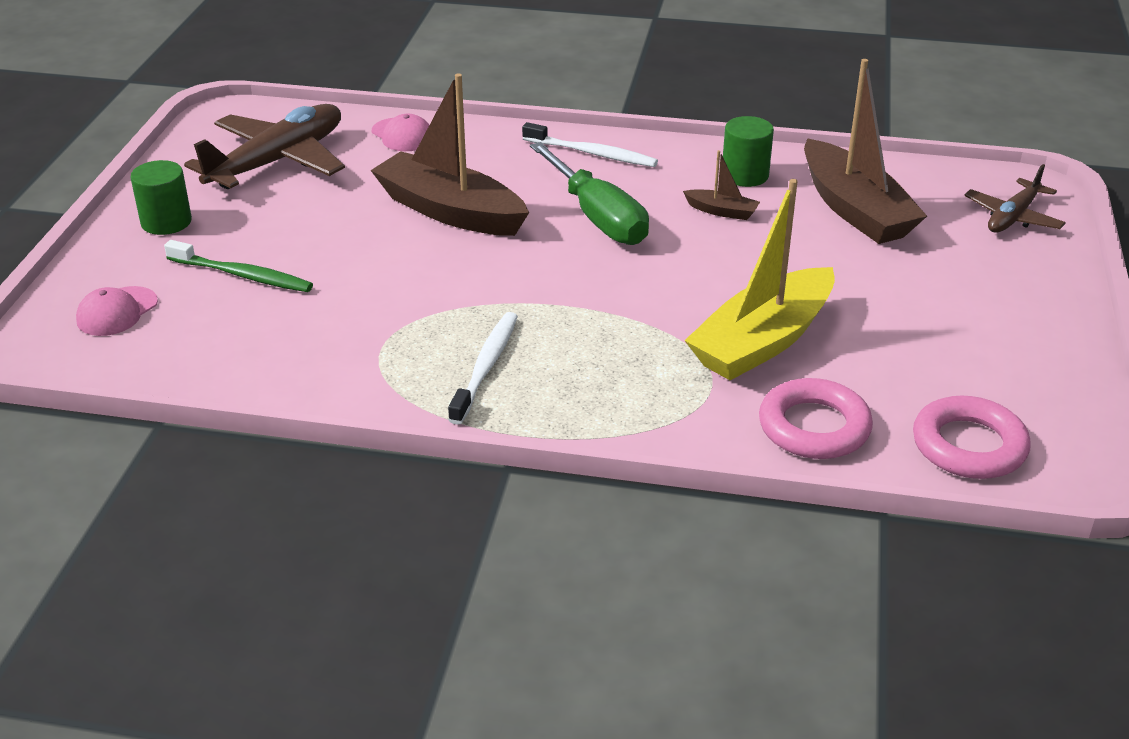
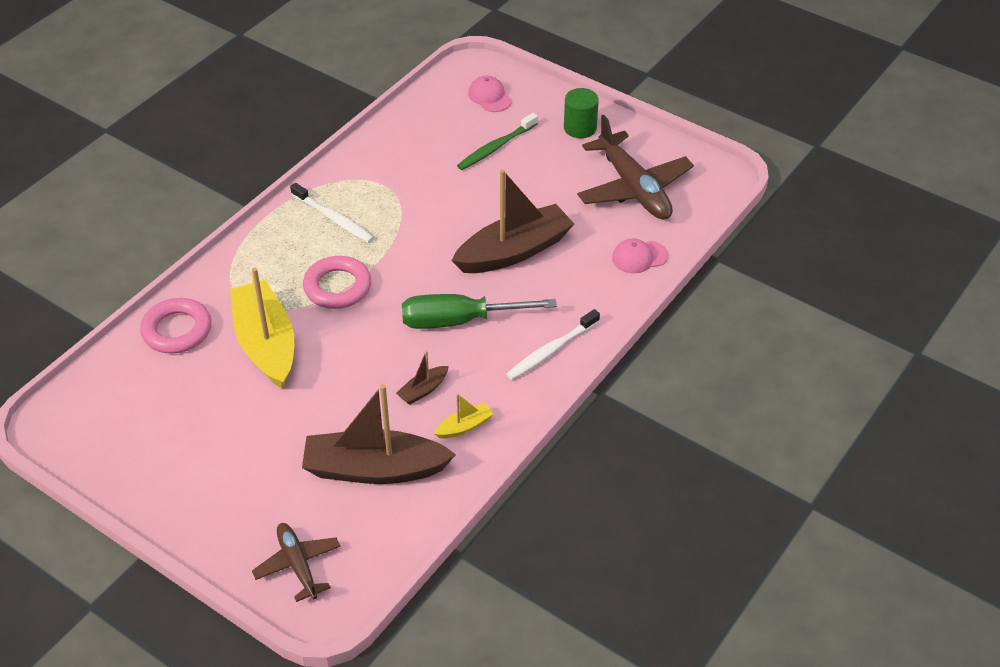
camera: 115 degrees right, 10 degrees up
green cylinder [723,116,774,187] -> yellow boat [434,394,494,438]
pink ring [913,396,1031,479] -> pink ring moved to [303,256,371,309]

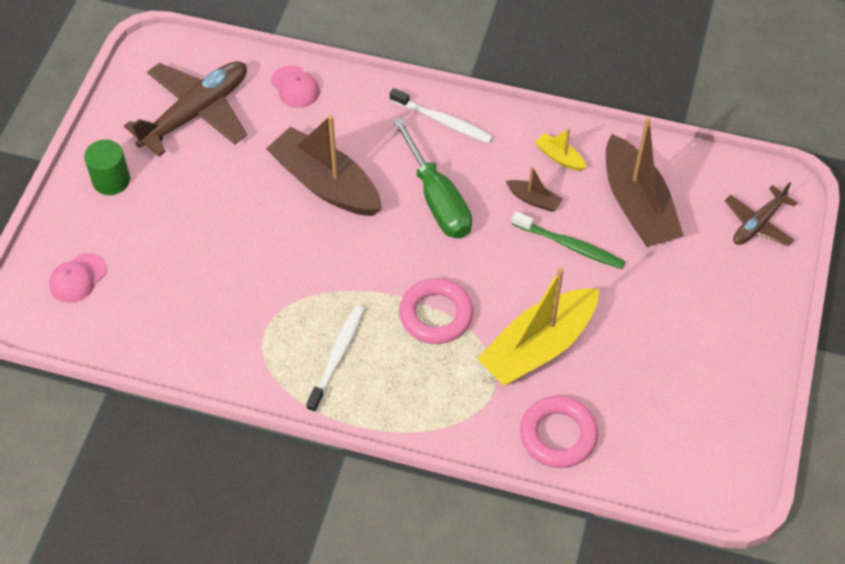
camera: 110 degrees left, 10 degrees up
green toothbrush [457,113,538,170] -> green toothbrush moved to [512,212,625,269]

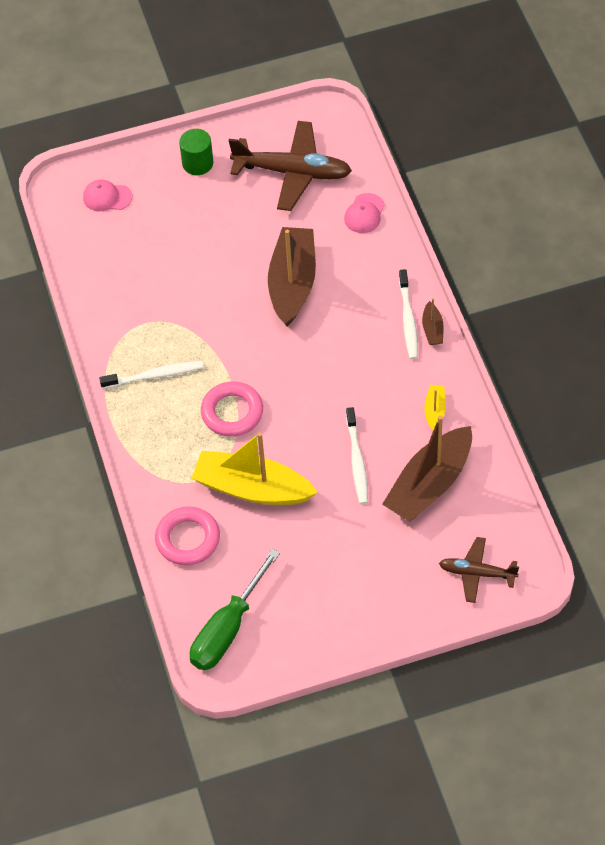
camera: 60 degrees right, 0 degrees up
green screwdriver [392,118,472,238] -> green screwdriver moved to [190,549,280,671]
brown boat [506,166,563,212] -> brown boat moved to [422,298,444,345]
green toothbrush [512,212,625,269] -> white toothbrush [346,407,368,504]

